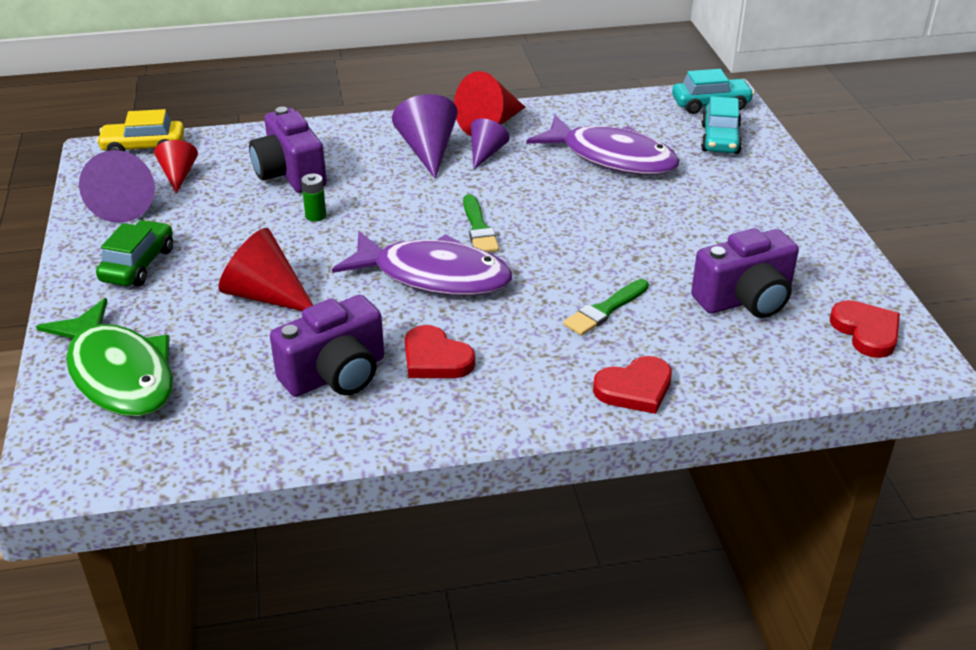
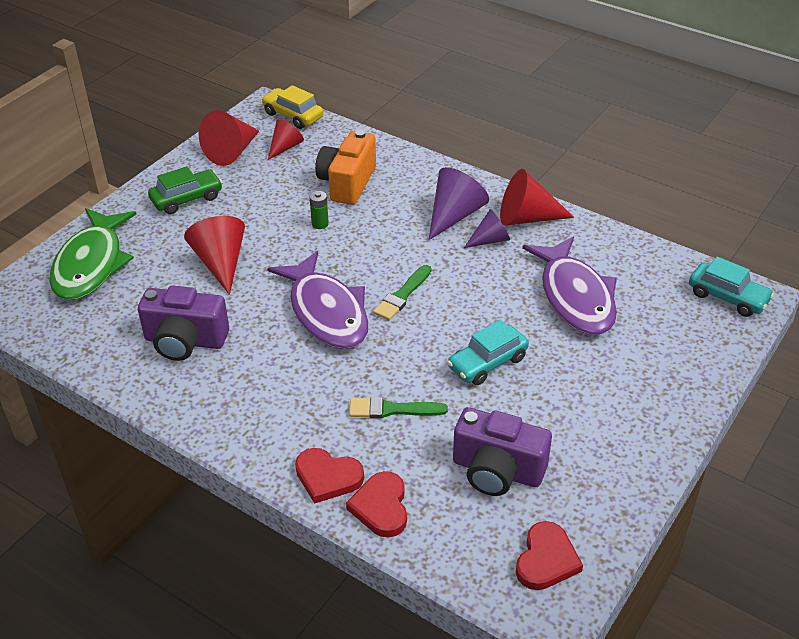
camera: 45 degrees right, 5 degrees up
purple cone [79,150,155,223] -> red cone [199,110,259,166]
purple camera [249,107,327,193] -> orange camera [315,130,376,205]
red heart [405,325,475,378] -> red heart moved to [346,471,407,537]
turquoise car [701,96,742,154] -> turquoise car moved to [447,320,529,385]

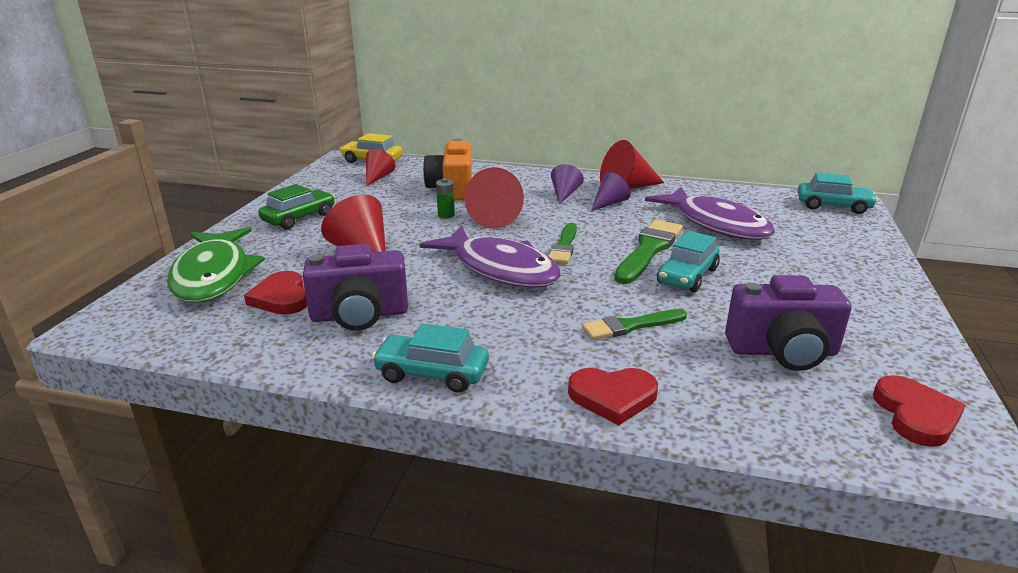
camera: 20 degrees left, 15 degrees down
red cone [199,110,259,166] -> red cone moved to [464,167,524,229]
red heart [346,471,407,537] -> red heart moved to [244,271,307,315]
purple cone [429,167,489,240] -> purple cone [551,164,584,204], size x0.62
none -> turquoise car [372,324,489,393]
none -> green brush [614,220,683,284]

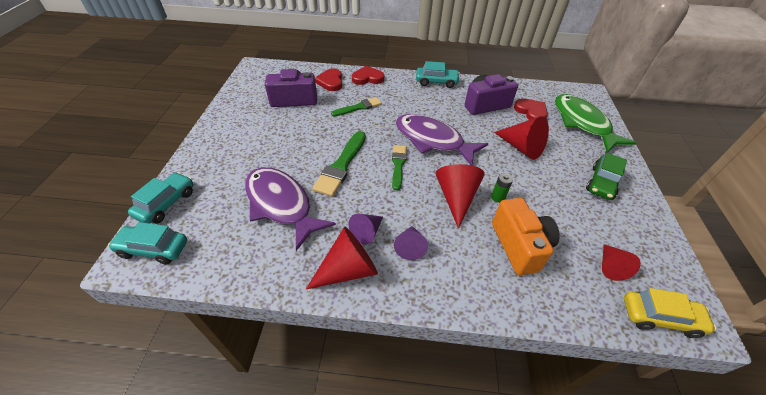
camera: 170 degrees right, 20 degrees up
turquoise car [657,231,720,292] -> turquoise car moved to [128,172,193,224]
red heart [873,375,966,447] -> red heart moved to [315,68,342,91]

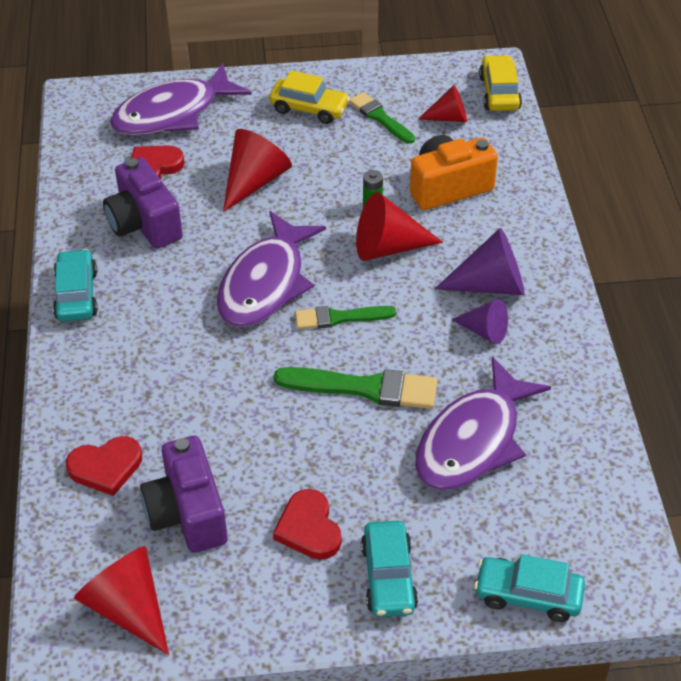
camera: 100 degrees left, 0 degrees up
turquoise car [108,222,187,264] -> turquoise car moved to [361,521,418,617]
red cone [306,226,378,289] -> red cone moved to [74,546,169,655]
green brush [331,97,382,116] -> green brush moved to [349,92,415,144]
red heart [352,66,384,85] -> red heart moved to [273,489,342,560]
purple cone [394,226,428,260] -> purple cone [435,228,525,295], size x1.62
green fish [555,94,636,153] -> purple fish [110,63,252,136]
green car [586,153,627,200] -> yellow car [269,70,350,124]

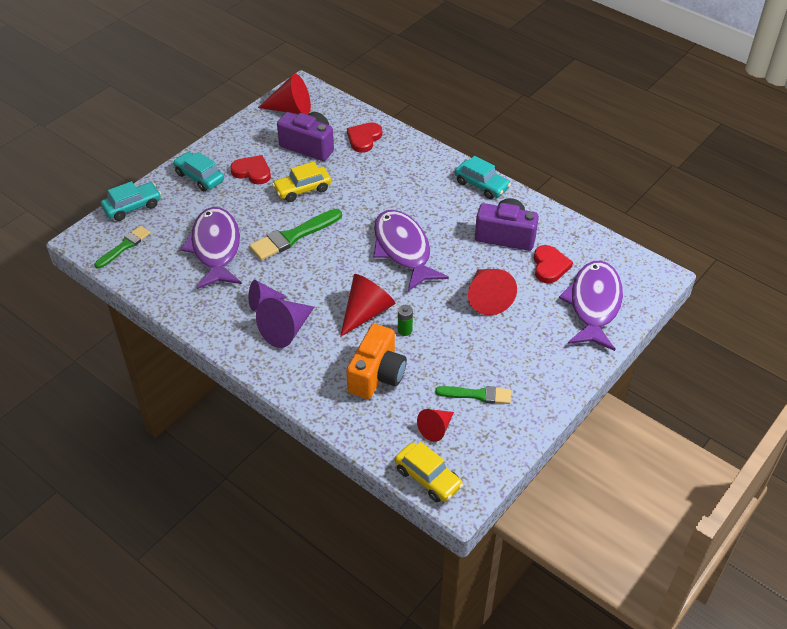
camera: 135 degrees right, 0 degrees up
yellow car [269,70,350,124] -> yellow car moved to [272,162,331,202]
green brush [295,306,396,329] -> green brush moved to [94,226,151,269]

